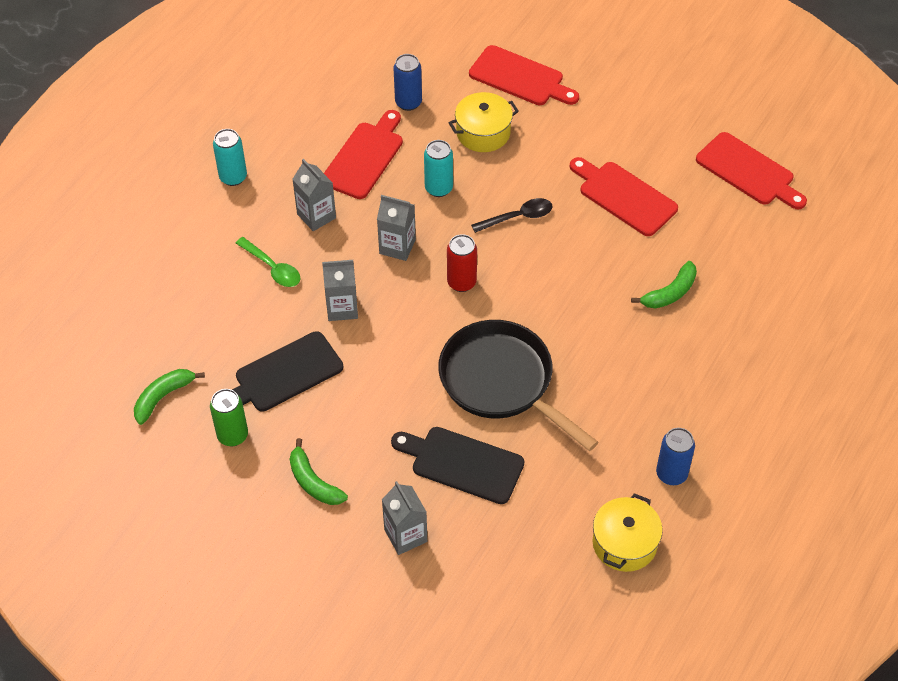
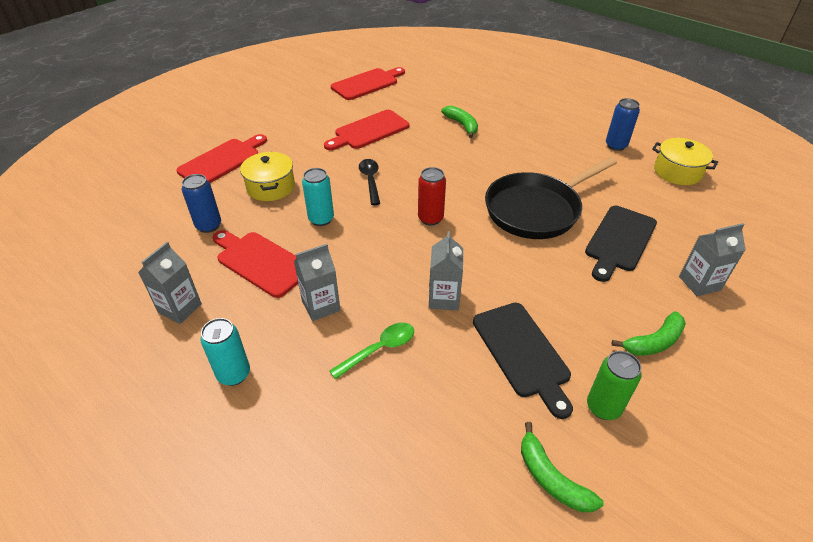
camera: 80 degrees left, 10 degrees down
grey carton [377,195,416,261] -> grey carton moved to [138,242,202,324]

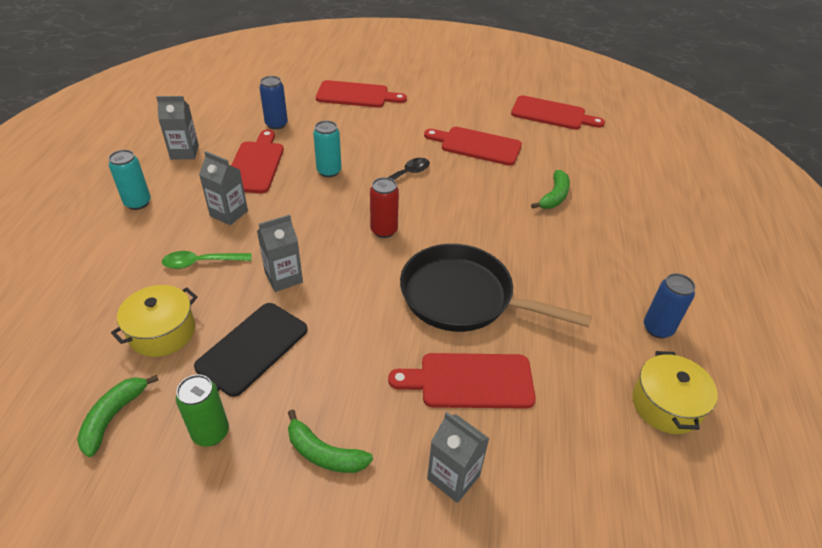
camera: 55 degrees right, 0 degrees up
yellow pot [240,152,295,201] -> yellow pot moved to [111,285,197,357]
green spoon [329,323,414,379] -> green spoon turned 150 degrees clockwise [162,251,251,269]
black cutting board [585,206,657,282] -> red cutting board [388,353,536,409]

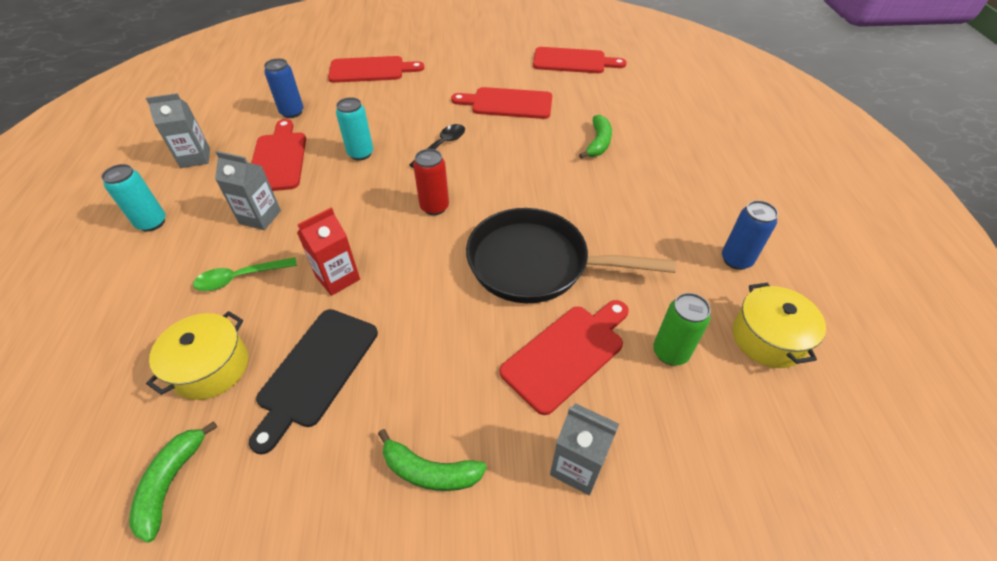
camera: 10 degrees left, 5 degrees up
green can [176,375,229,446] -> green can moved to [653,293,711,365]
grey carton [257,214,303,292] -> red carton [297,207,360,296]
red cutting board [388,353,536,409] -> red cutting board turned 150 degrees clockwise [500,300,629,415]

